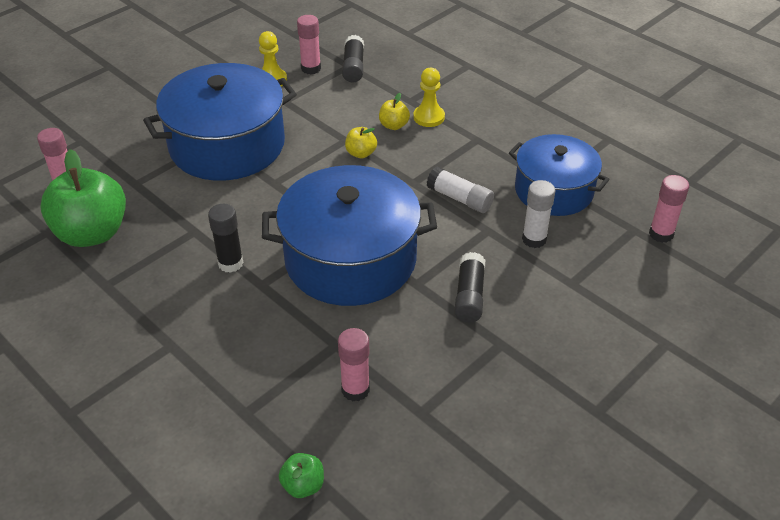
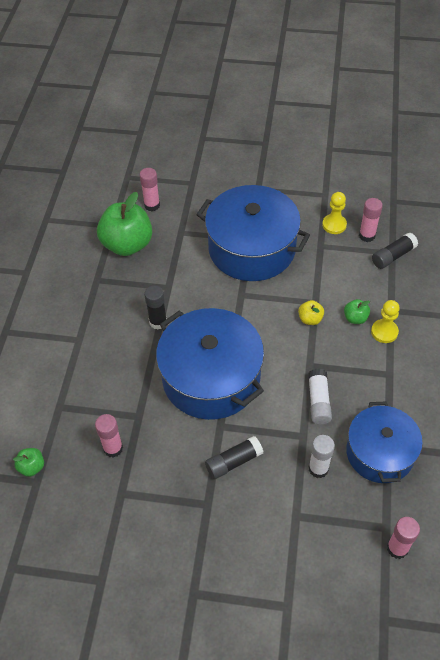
camera: 55 degrees right, 10 degrees up
yellow apple [379,93,410,130] -> green apple [344,299,370,324]

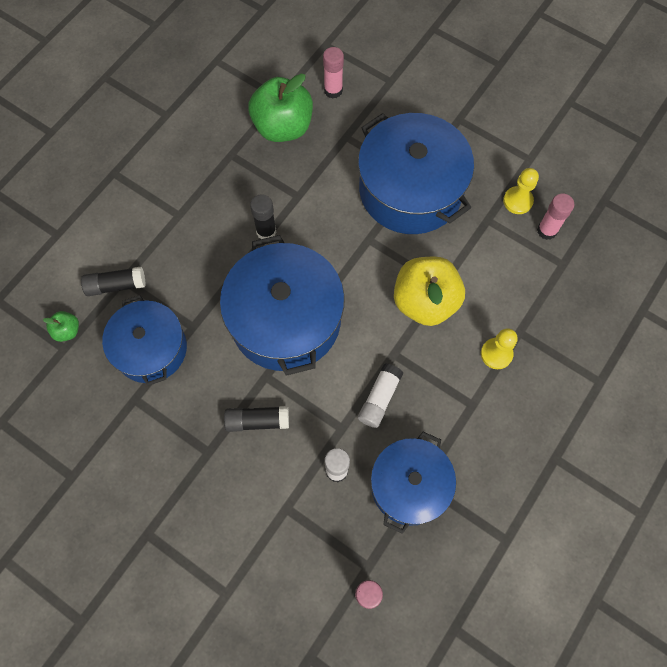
camera: 25 degrees right, 15 degrees up
pink glue stick [95,414,123,458] -> blue pot [102,295,187,386]
yellow apple [298,300,324,325] -> yellow apple [394,257,465,326], size x2.27
green apple [344,299,370,324] -> none
black glue stick [372,233,418,269] -> black glue stick moved to [81,267,146,296]

